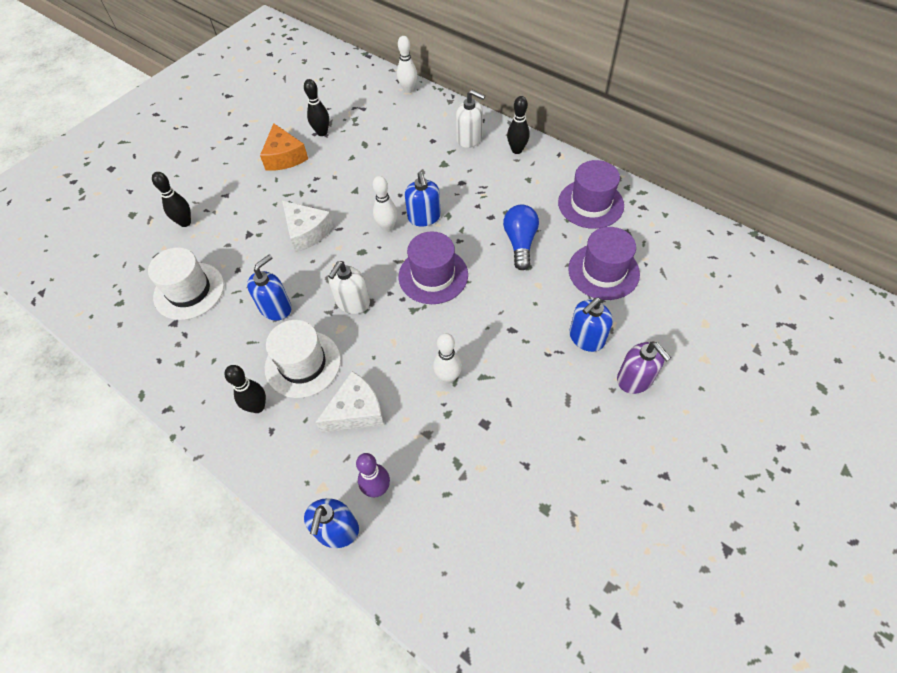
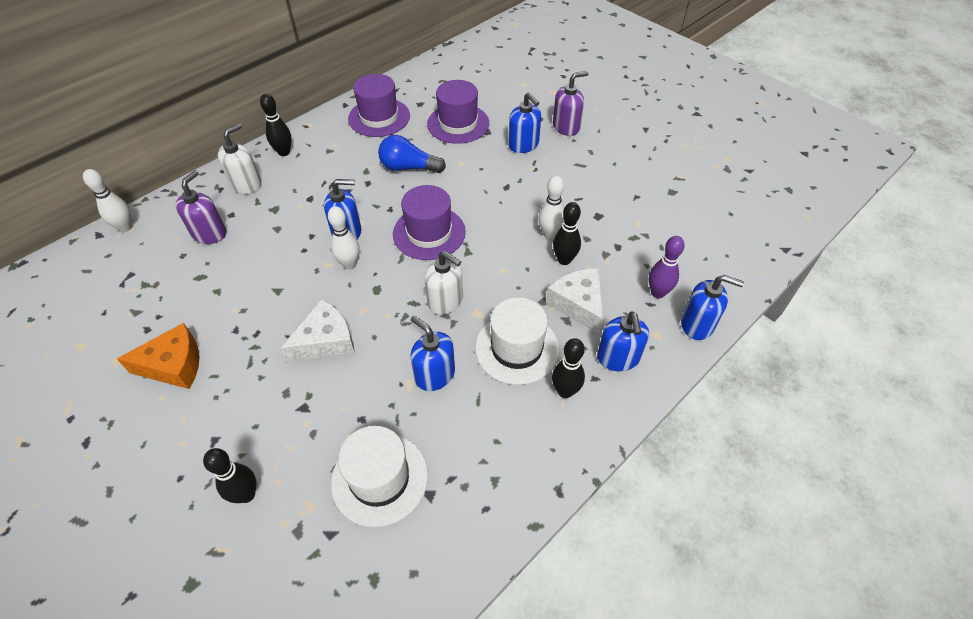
camera: 85 degrees left, 5 degrees down
black bowling pin [304,79,329,136] -> black bowling pin moved to [553,202,581,265]
none -> purple soap dispenser [176,170,226,244]
none -> blue soap dispenser [597,311,649,371]

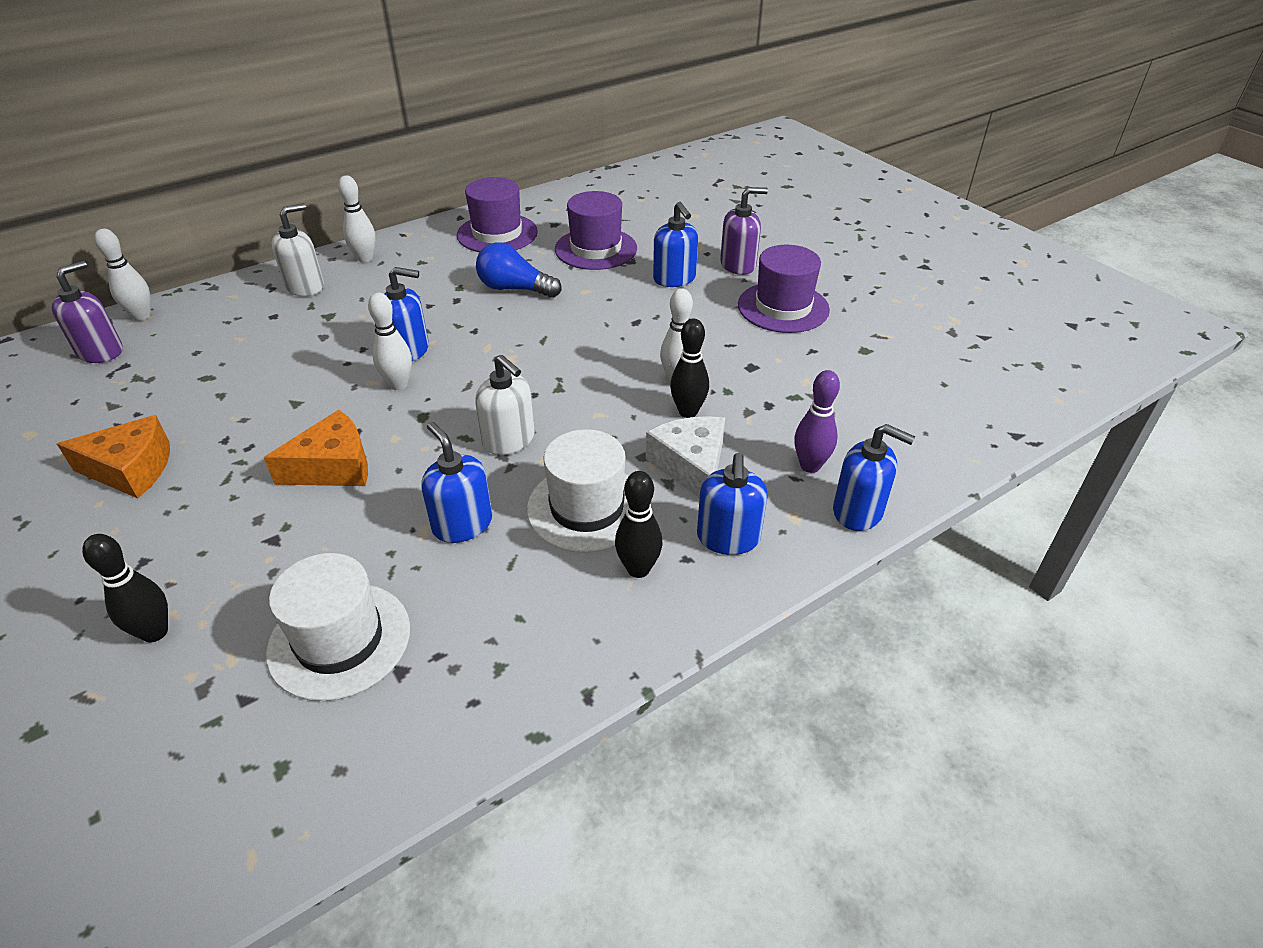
camera: 10 degrees right, 10 degrees down
purple soap dispenser [176,170,226,244] -> purple soap dispenser moved to [51,261,123,363]
black bowling pin [260,94,291,156] -> white bowling pin [338,175,376,263]
white cheese [281,299,355,362] -> orange cheese [264,410,368,486]
purple hat [393,185,466,260] -> purple hat moved to [738,245,830,333]

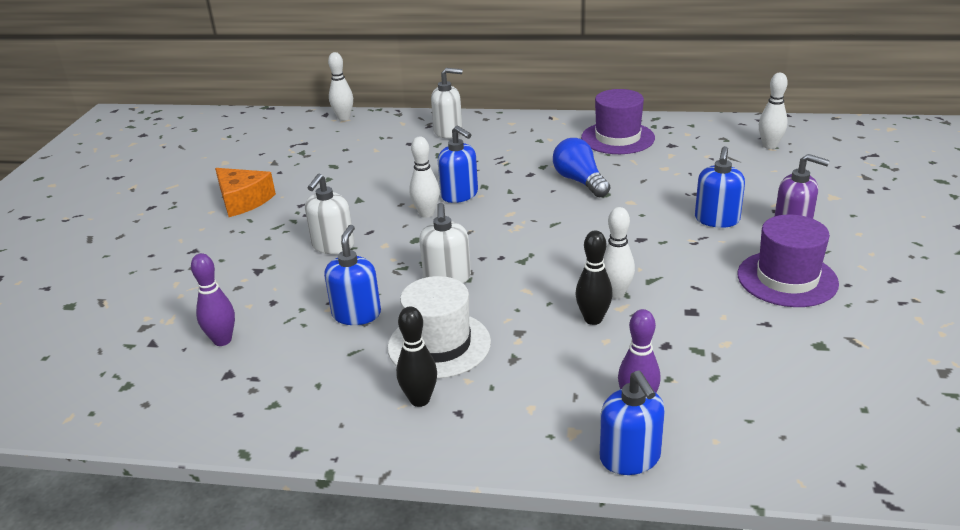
camera: 45 degrees right, 10 degrees down
purple soap dispenser [51,261,123,363] -> none
black bowling pin [82,534,168,643] -> none
orange cheese [264,410,368,486] -> white soap dispenser [305,174,354,254]
white hat [266,553,410,701] -> purple bowling pin [191,253,235,346]
white bowling pin [338,175,376,263] -> white bowling pin moved to [759,73,788,149]
purple hat [555,191,637,270] -> none
white cheese [646,416,725,498] -> none
blue soap dispenser [697,453,768,555] -> none

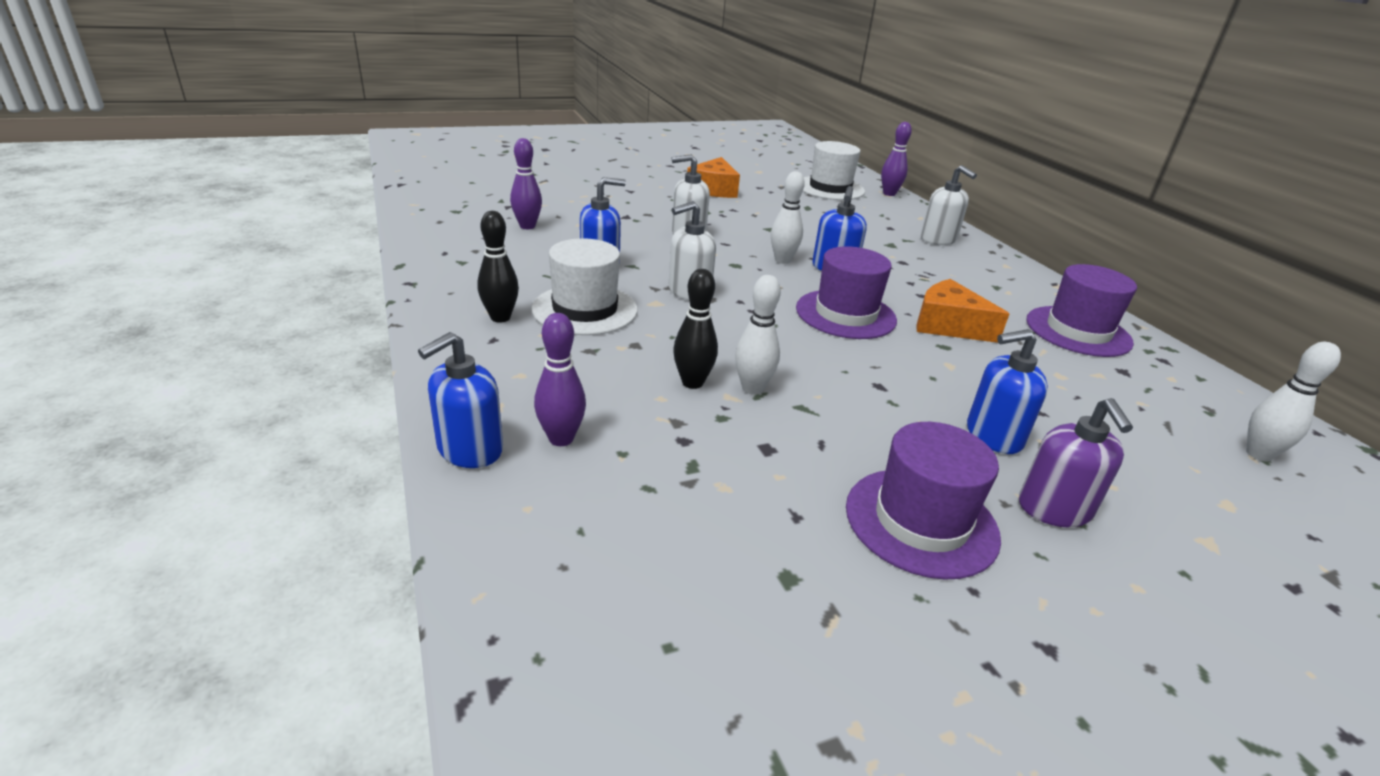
camera: 55 degrees right, 0 degrees up
white bowling pin [328,52,353,121] -> purple bowling pin [881,122,912,196]
blue light bulb [553,138,610,198] -> orange cheese [916,279,1009,343]
none -> purple hat [796,246,897,339]
none -> white hat [803,141,865,200]

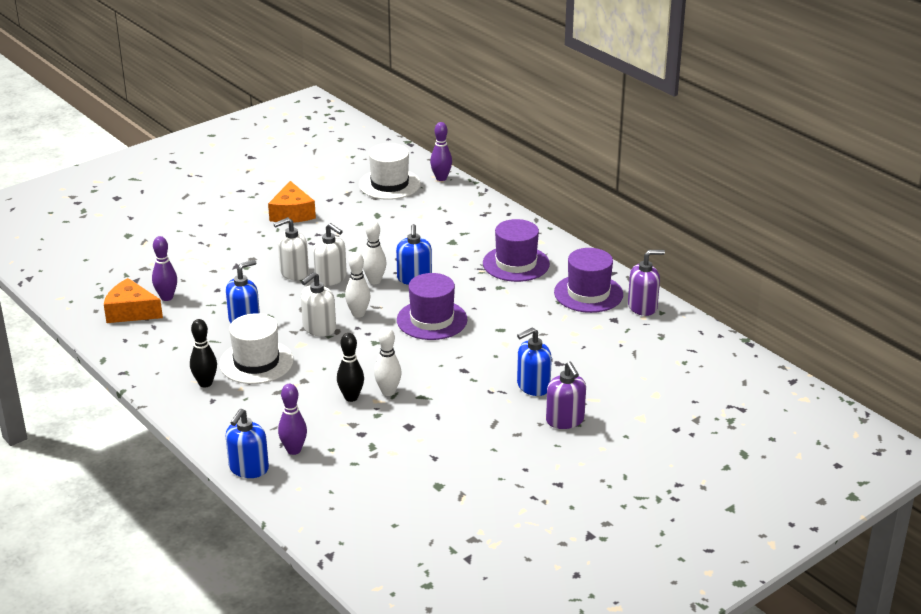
camera: 15 degrees left, 0 degrees up
purple hat [846,422,1001,580] -> purple hat moved to [483,219,550,282]
orange cheese [916,279,1009,343] -> orange cheese moved to [104,278,163,323]
white soap dispenser [921,165,977,245] -> white soap dispenser moved to [313,223,347,286]
white bowling pin [1246,341,1341,462] -> white bowling pin moved to [345,252,370,318]
none -> purple soap dispenser [628,250,665,316]

